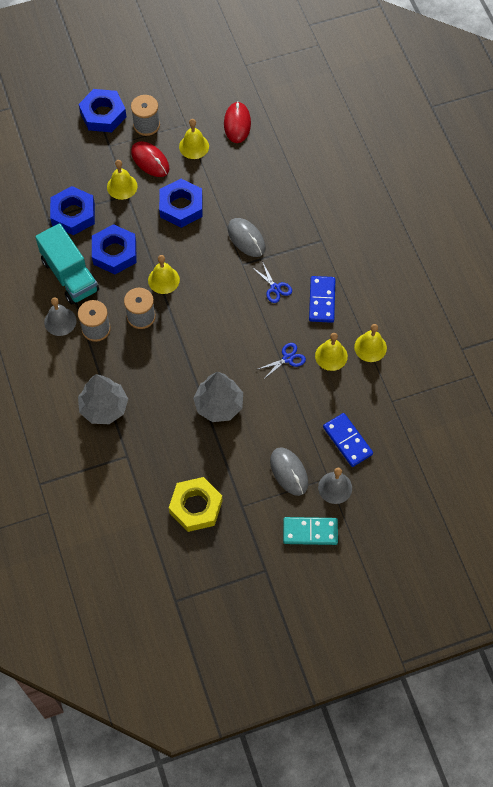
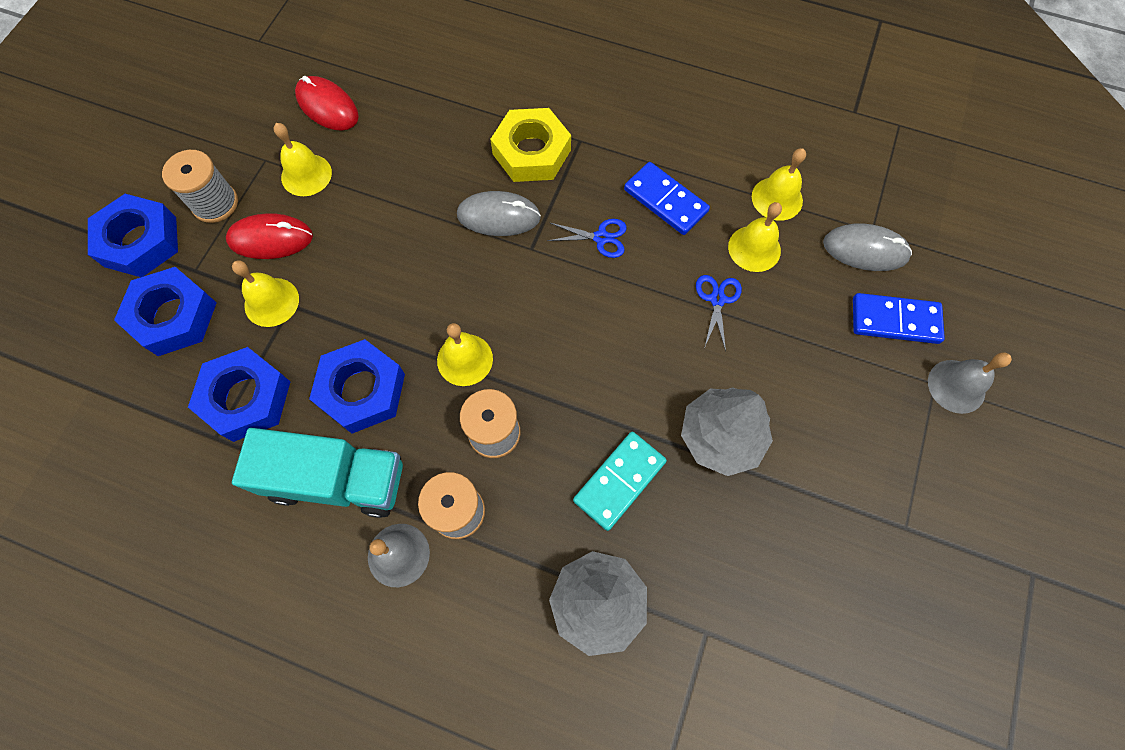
camera: 50 degrees left, 5 degrees up
blue nut [159,179,203,228] -> blue nut moved to [114,267,216,356]
yellow nut [169,477,223,532] -> yellow nut moved to [490,108,571,182]
grey mouse [270,447,308,496] -> grey mouse moved to [823,223,912,271]
turquoise domino [283,517,338,545] -> turquoise domino moved to [573,432,667,531]

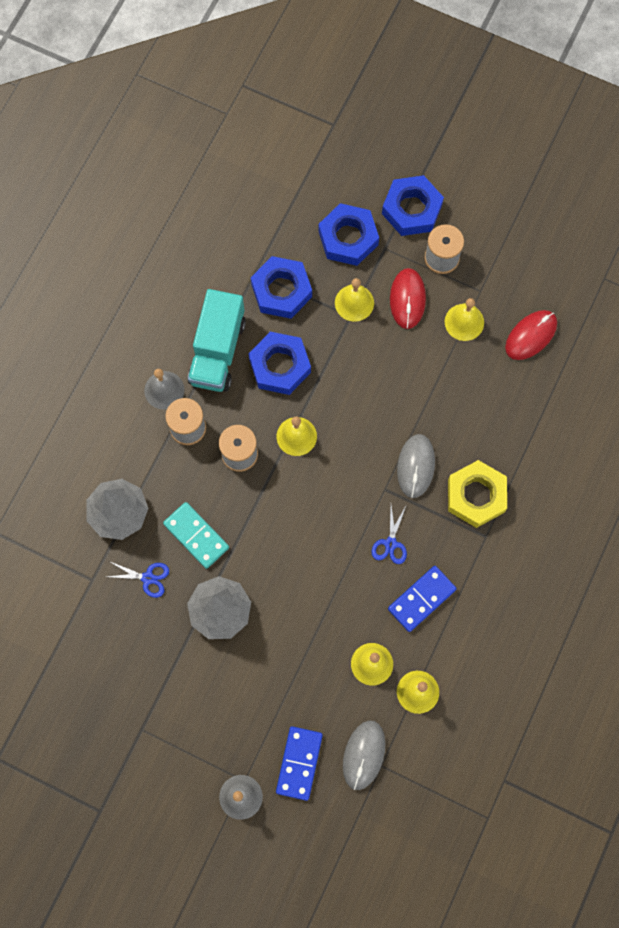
camera: 95 degrees right, 5 degrees up
blue scissors [696,275,742,351] -> blue scissors moved to [107,561,169,598]

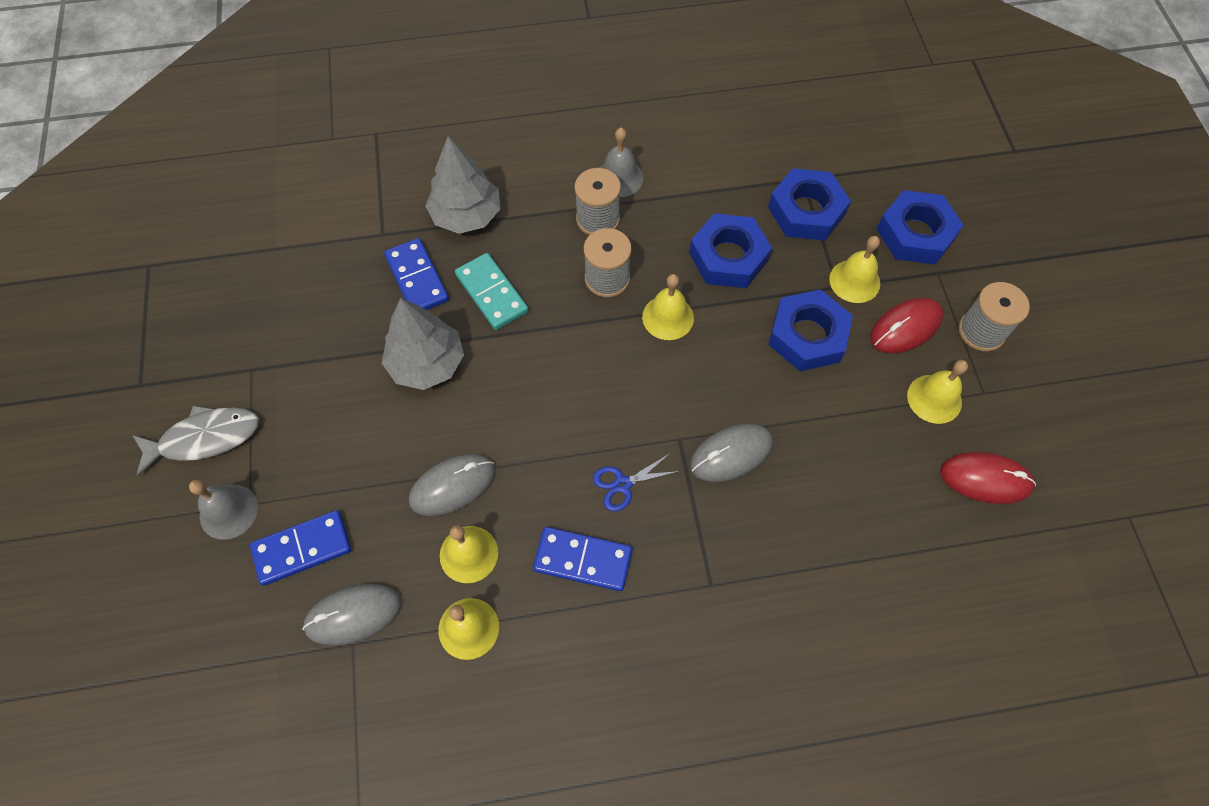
camera: 55 degrees right, 10 degrees down
blue scissors [107,561,169,598] -> blue domino [384,238,449,310]
turquoise domino [163,502,229,569] -> turquoise domino turned 45 degrees counterclockwise [455,253,529,330]
turquoise truck [187,289,246,392] -> none
blue nut [382,175,444,236] -> blue nut moved to [768,289,853,371]
yellow nut [448,460,507,528] -> none
none -> grey fish [132,406,259,477]
none -> grey mouse [409,454,496,516]

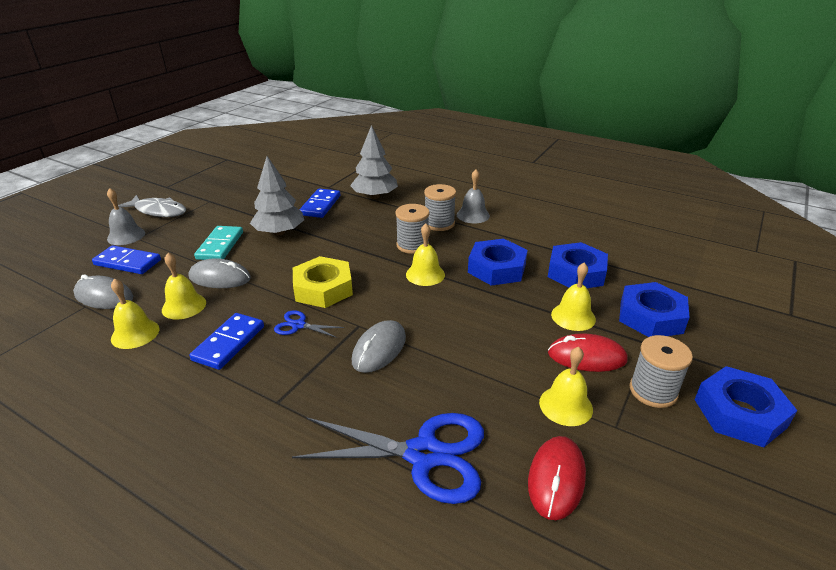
camera: 40 degrees right, 30 degrees down
turquoise domino [455,253,529,330] -> turquoise domino moved to [194,226,243,260]
blue domino [533,527,632,591] -> blue domino turned 60 degrees clockwise [189,313,264,370]
grey mouse [690,424,773,482] -> grey mouse turned 75 degrees counterclockwise [352,320,406,373]
blue nut [768,289,853,371] -> blue nut moved to [695,366,798,447]
red mouse [940,452,1036,504] -> red mouse turned 60 degrees clockwise [528,436,586,520]
none -> blue scissors [292,413,484,504]
none -> yellow nut [293,256,353,308]

